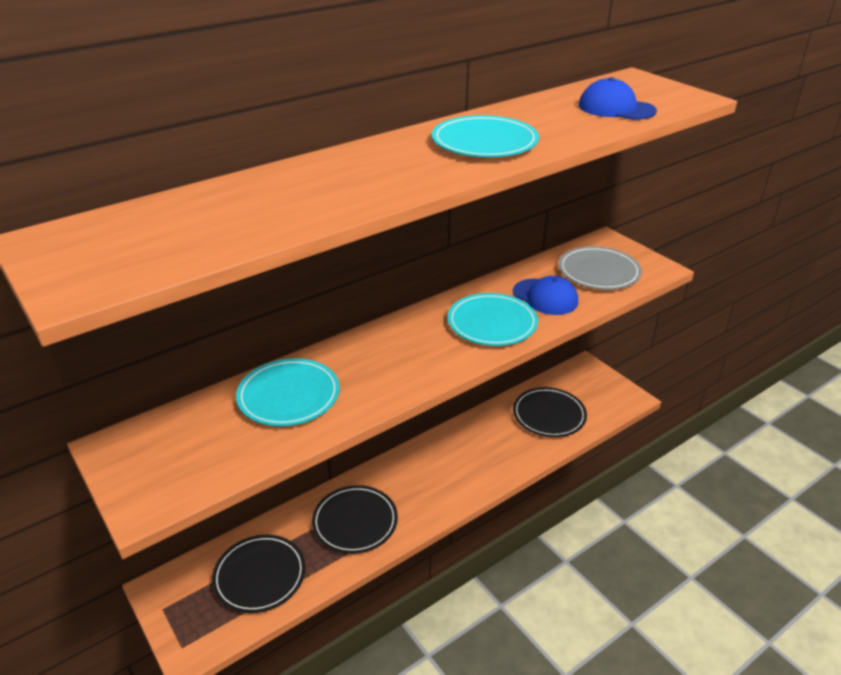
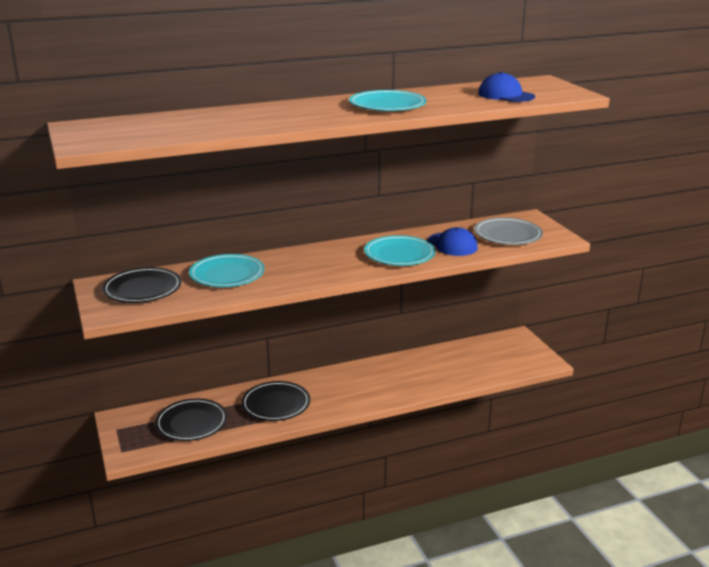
camera: 15 degrees right, 10 degrees down
black plate [513,387,587,437] -> black plate moved to [102,267,181,303]

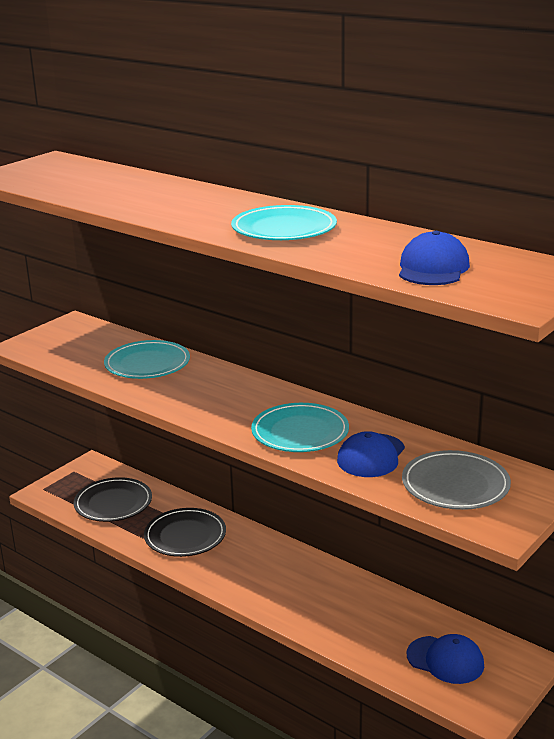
camera: 60 degrees right, 0 degrees up
black plate [102,267,181,303] -> none
none -> blue cap [407,634,484,684]

